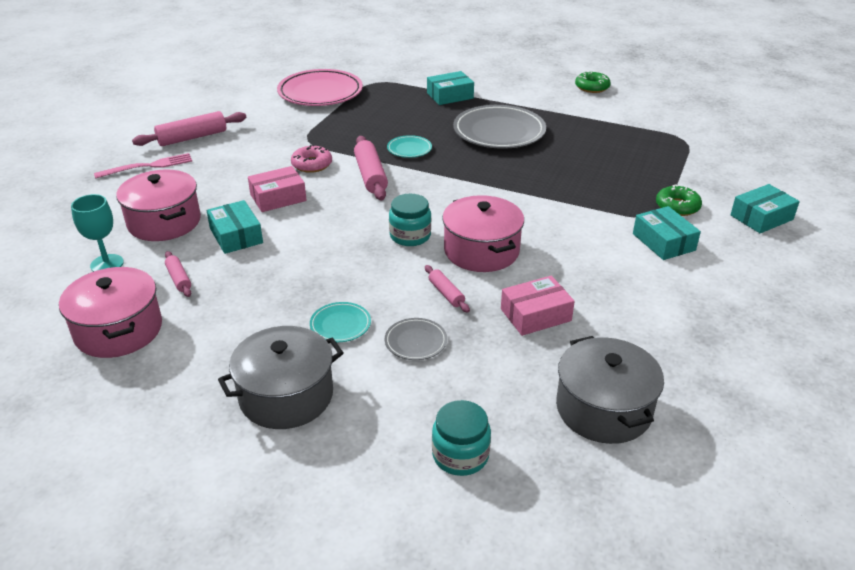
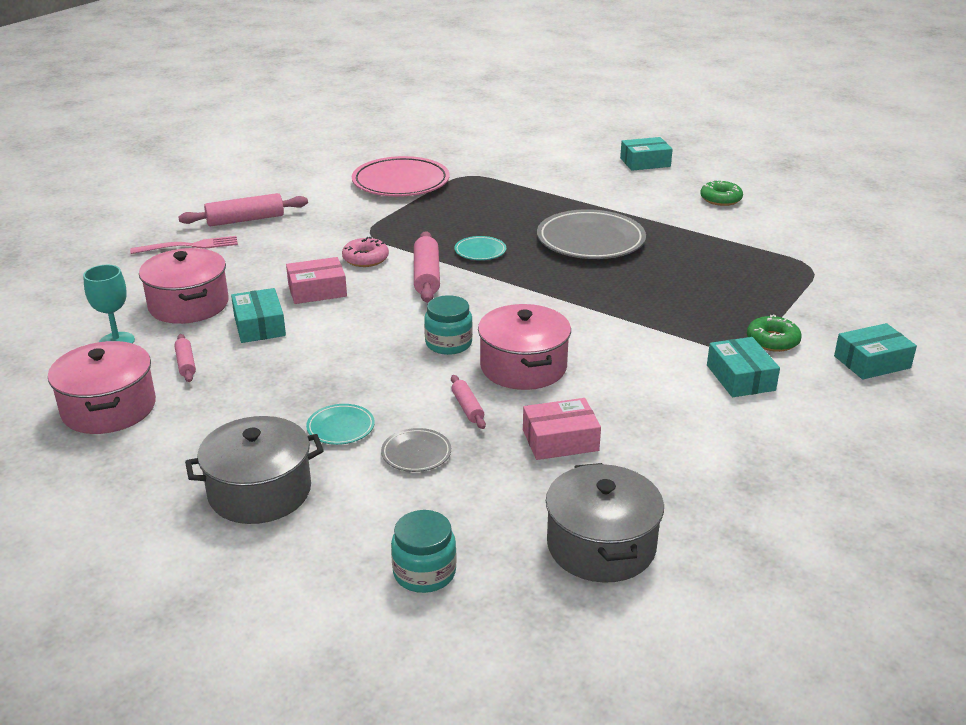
camera: 10 degrees right, 5 degrees down
turquoise box [427,71,474,105] -> turquoise box moved to [620,137,673,171]

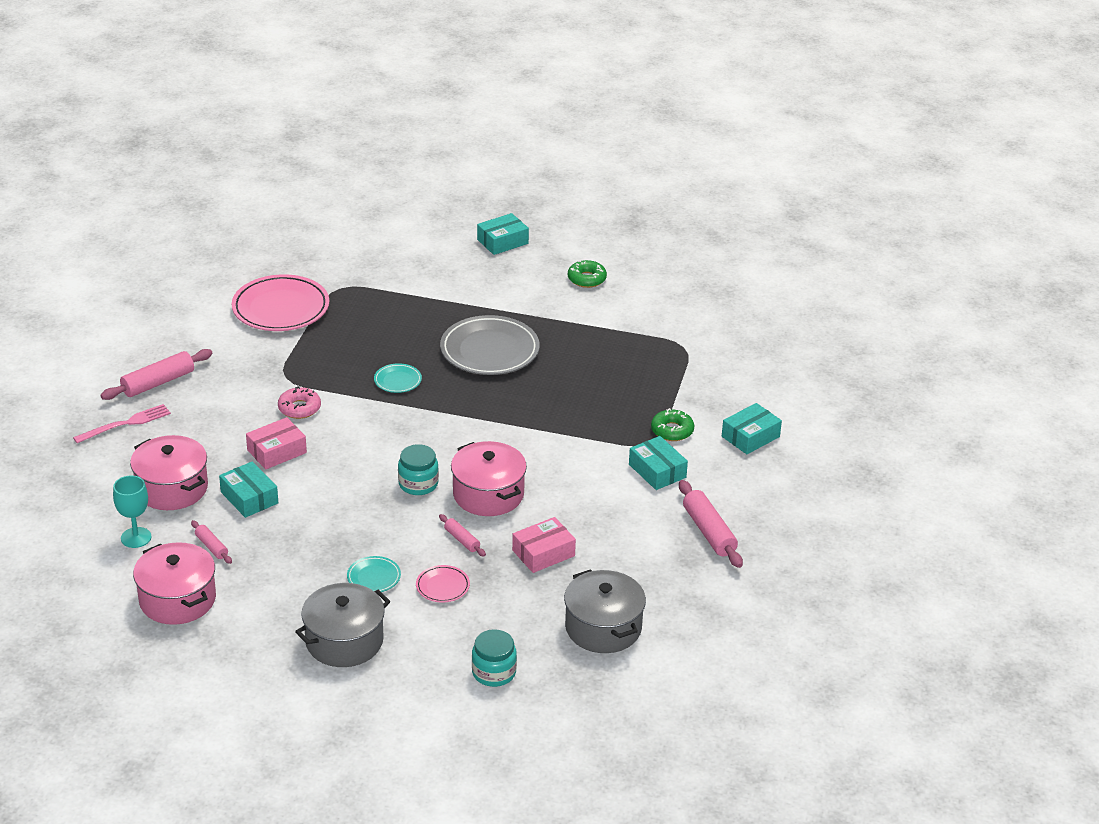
camera: 20 degrees left, 5 degrees up
grey plate [381,428,451,472] -> pink plate [416,565,470,602]
pink rolling pin [414,231,440,303] -> pink rolling pin moved to [679,480,743,568]

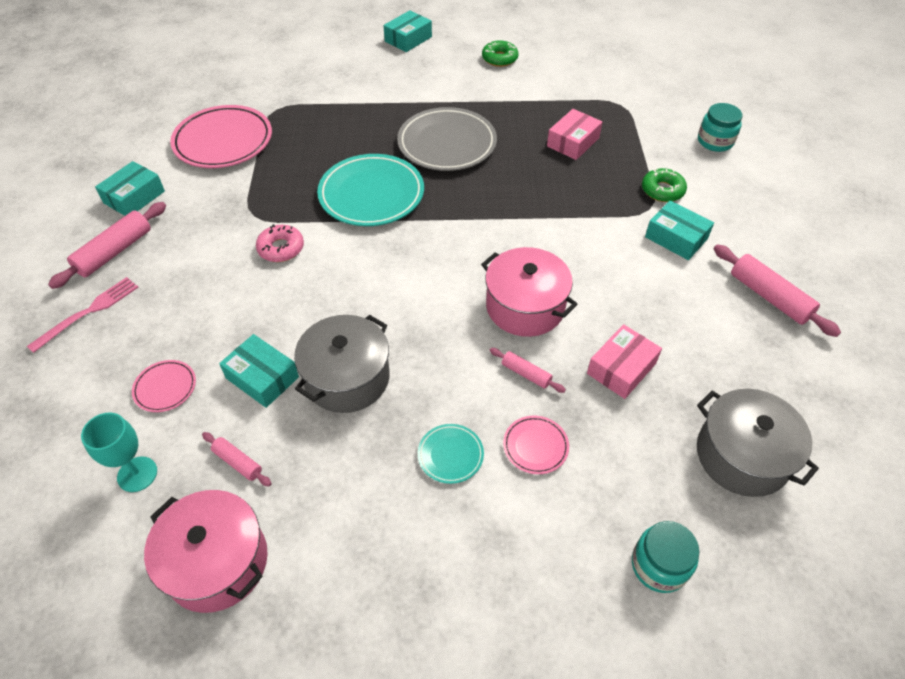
camera: 15 degrees left, 15 degrees up
pink pot [130,435,208,510] -> pink plate [132,360,196,412]
pink box [246,417,307,469] -> pink box moved to [547,109,602,160]
grey pot [295,583,391,667] -> grey pot moved to [294,315,390,413]
turquoise plate [374,363,422,393] -> turquoise plate [317,154,424,226], size x2.12
turquoise jar [398,444,439,495] -> turquoise jar moved to [698,103,743,152]
turquoise box [722,403,782,454] -> turquoise box moved to [95,161,165,216]

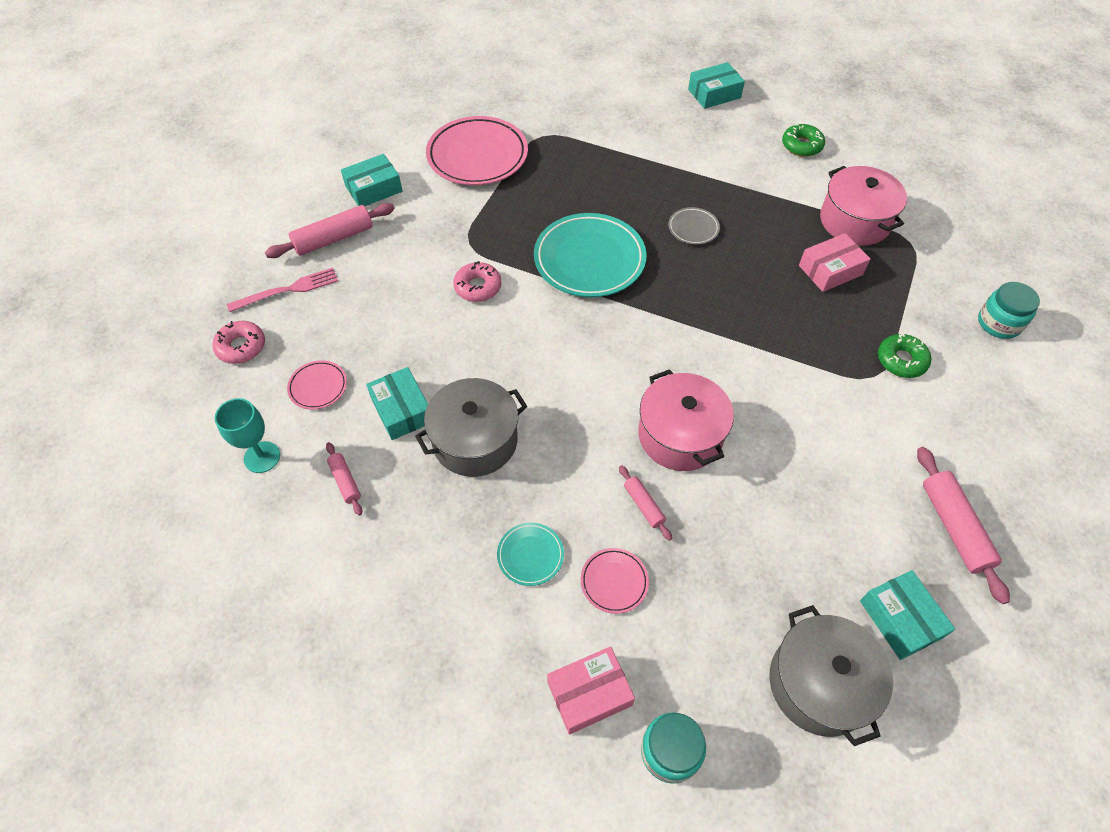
camera: 25 degrees right, 5 degrees up
pink pot [144,490,268,613] -> pink pot moved to [820,166,907,246]
grey plate [397,107,497,171] -> grey plate [668,207,720,245], size x0.47
pink box [587,324,662,399] -> pink box moved to [547,647,635,734]
turquoise box [645,200,714,260] -> turquoise box moved to [860,570,955,660]
none -> pink donut [212,321,265,364]

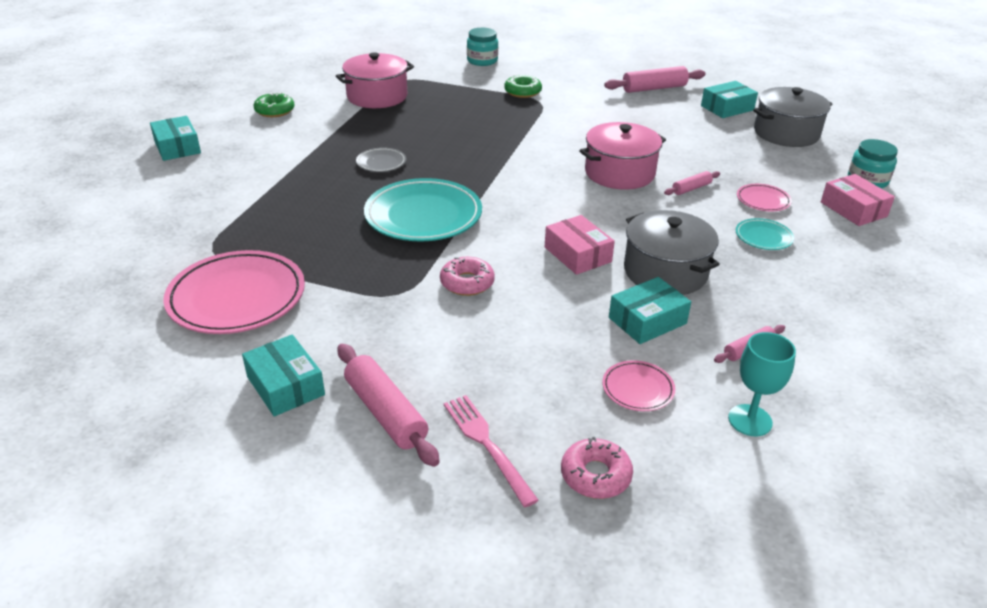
camera: 95 degrees left, 20 degrees down
pink box [799,233,871,292] -> pink box moved to [545,215,615,275]

